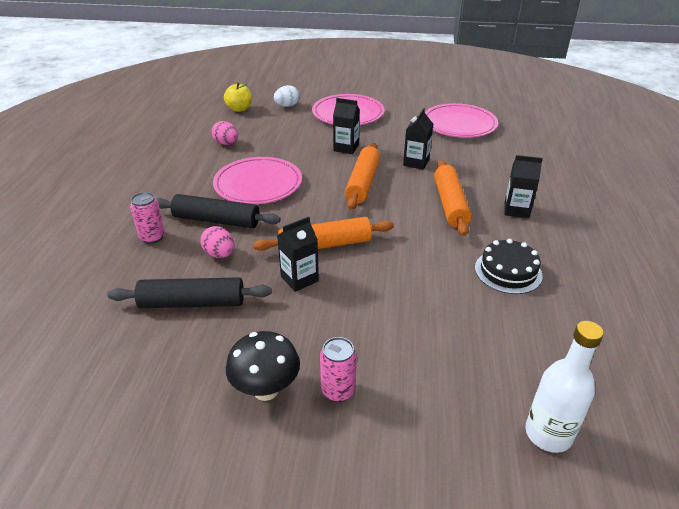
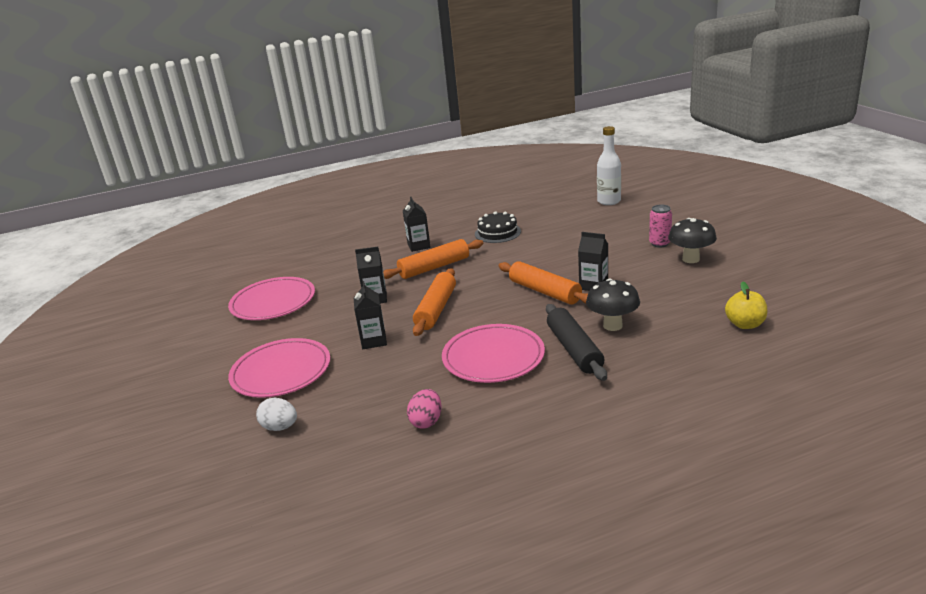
camera: 115 degrees left, 10 degrees down
black rolling pin [107,277,272,308] -> none
pink can [130,192,165,244] -> none
pink egg [200,226,234,258] -> black mushroom [586,279,640,331]
yellow apple [224,83,252,112] -> yellow apple moved to [725,282,767,329]
orange rolling pin [345,143,380,210] -> orange rolling pin turned 60 degrees counterclockwise [413,268,456,336]

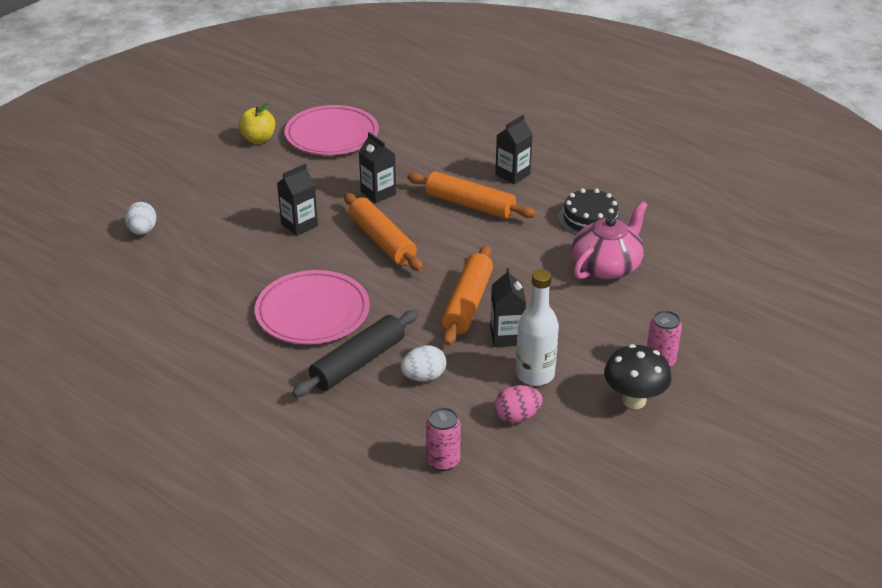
camera: 55 degrees right, 10 degrees up
pink plate [228,338,330,398] -> none
pink egg [407,389,442,429] -> pink egg moved to [494,385,543,423]
orange rolling pin [413,268,456,336] -> orange rolling pin turned 75 degrees clockwise [344,193,423,271]
black mushroom [586,279,640,331] -> white egg [400,345,446,381]
white bottle [597,126,621,205] -> white bottle moved to [516,269,559,386]
yellow apple [725,282,767,329] -> yellow apple moved to [238,103,275,144]
none -> pink can [426,407,461,471]
none -> pink teapot [572,201,647,279]

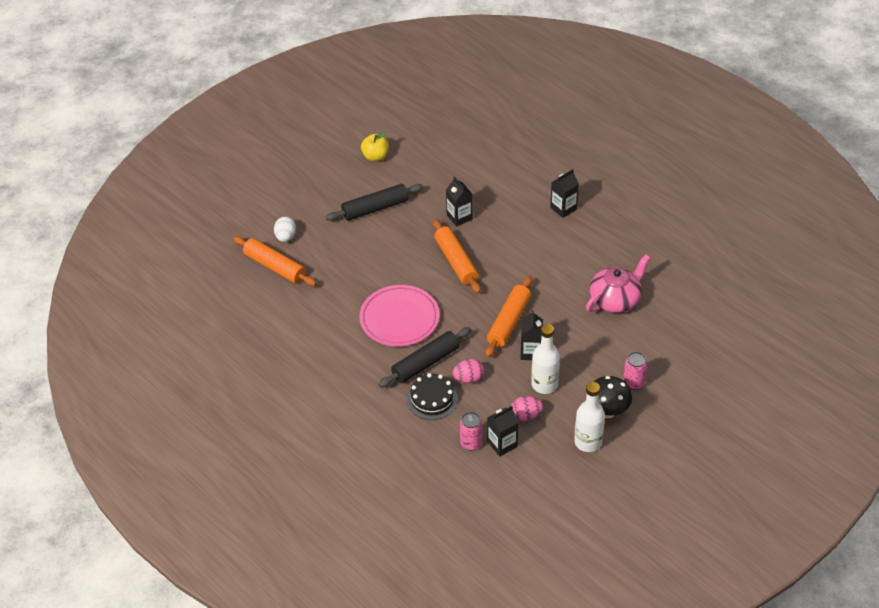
camera: 10 degrees right, 10 degrees up
black carton [277,164,318,236] -> black carton moved to [487,406,518,457]
pink plate [285,105,379,155] -> none
white egg [400,345,446,381] -> pink egg [452,359,484,383]
orange rolling pin [407,171,536,219] -> orange rolling pin moved to [233,236,317,286]
black cake [558,188,622,235] -> black cake moved to [407,373,458,420]
none -> black rolling pin [326,184,423,221]
none -> white bottle [574,382,605,452]

